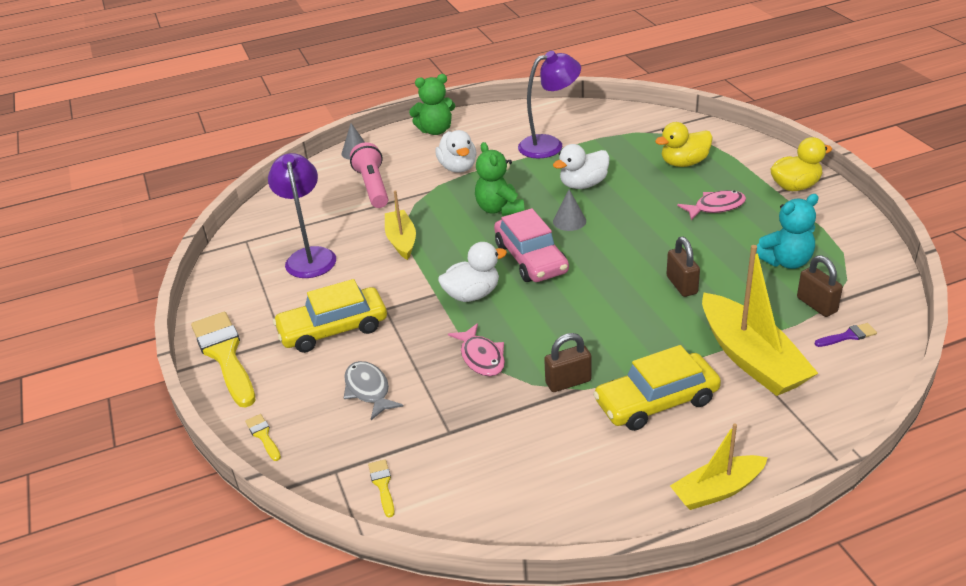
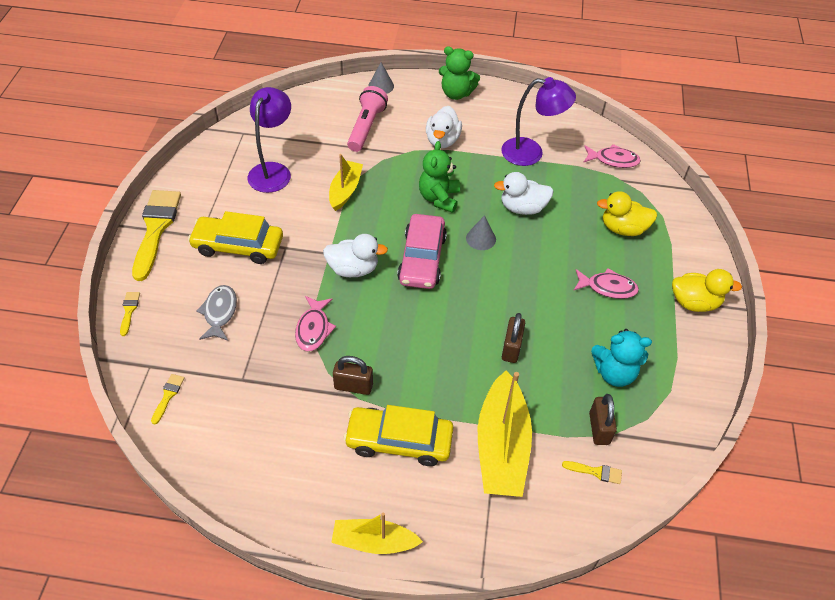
camera: 25 degrees right, 15 degrees up
purple brush [815,323,877,347] -> yellow brush [562,461,622,484]
none -> pink fish [583,144,641,168]

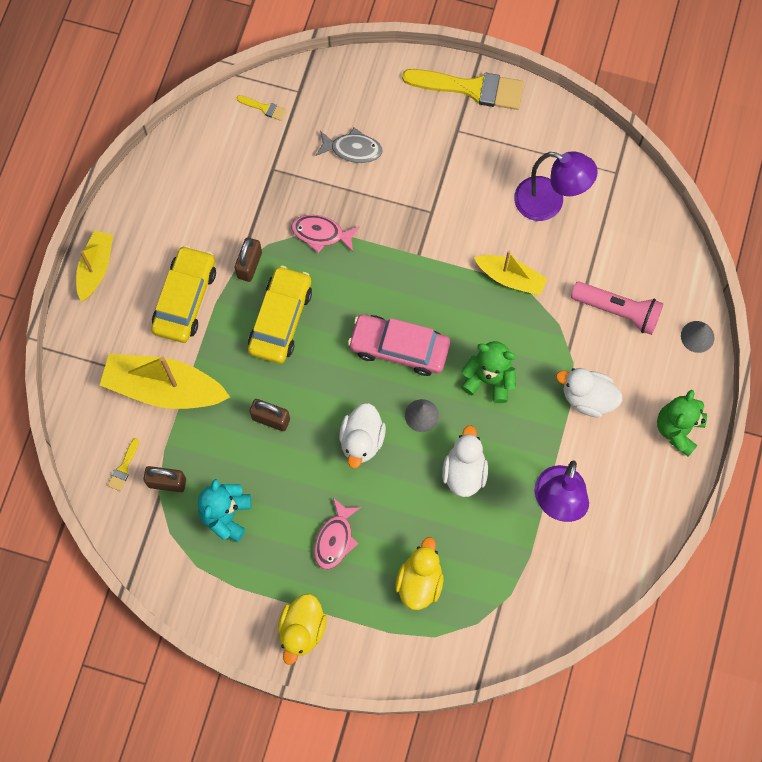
camera: 100 degrees right, 20 degrees up
yellow brush [120,292,140,336] -> none
yellow car [188,211,283,264] -> yellow car moved to [248,266,312,364]
white duck [323,234,388,277] -> white duck moved to [339,403,386,468]
pink fish [583,144,641,168] -> none

